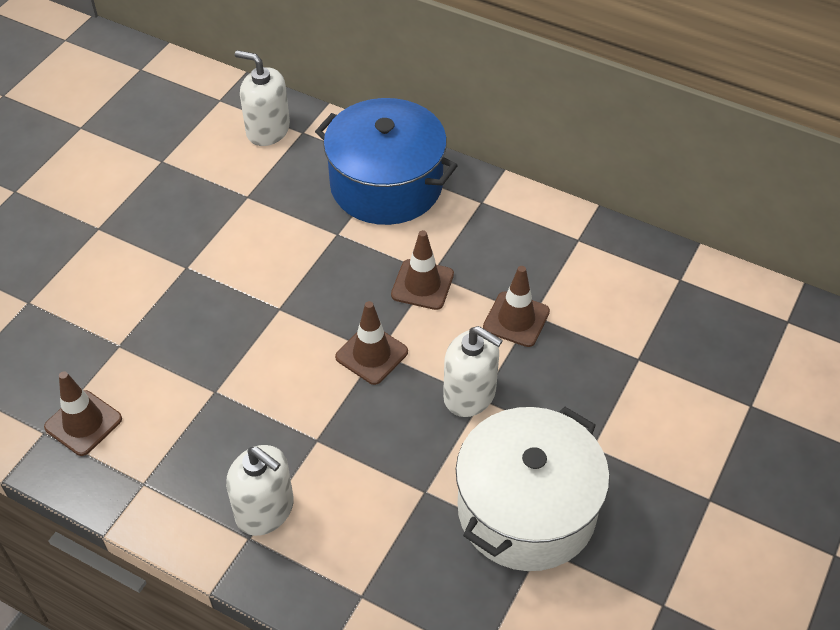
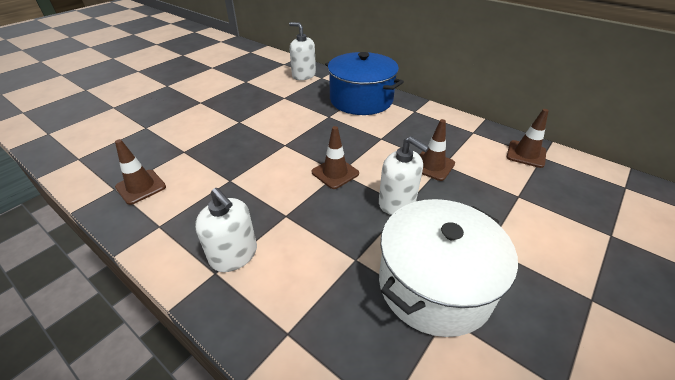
camera: 10 degrees right, 10 degrees down
brown traffic cone [391,230,454,310] -> brown traffic cone moved to [506,109,549,168]

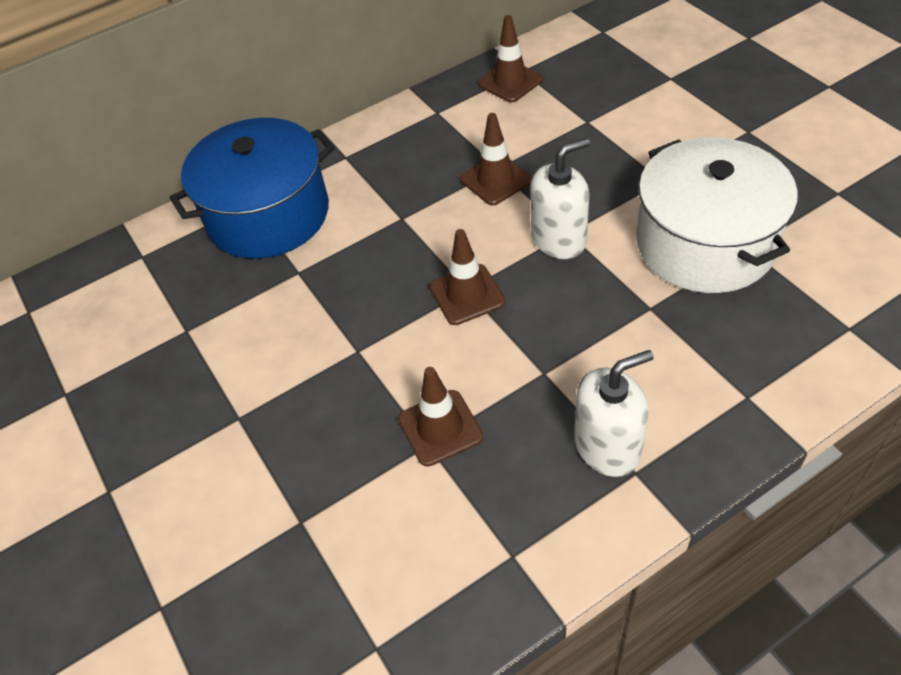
camera: 65 degrees left, 10 degrees up
brown traffic cone [115,139,166,205] -> brown traffic cone moved to [398,367,483,467]
white soap dispenser [289,22,316,80] -> none

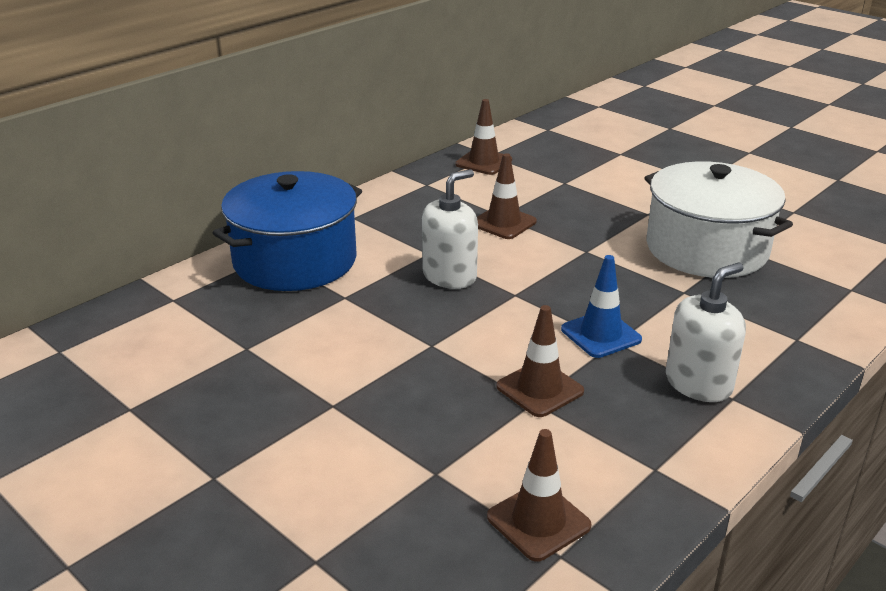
camera: 20 degrees left, 20 degrees down
brown traffic cone [430,229,505,325] -> brown traffic cone moved to [487,429,592,562]
white soap dispenser [530,138,590,259] -> white soap dispenser moved to [422,169,478,289]
none -> blue traffic cone [561,255,642,358]

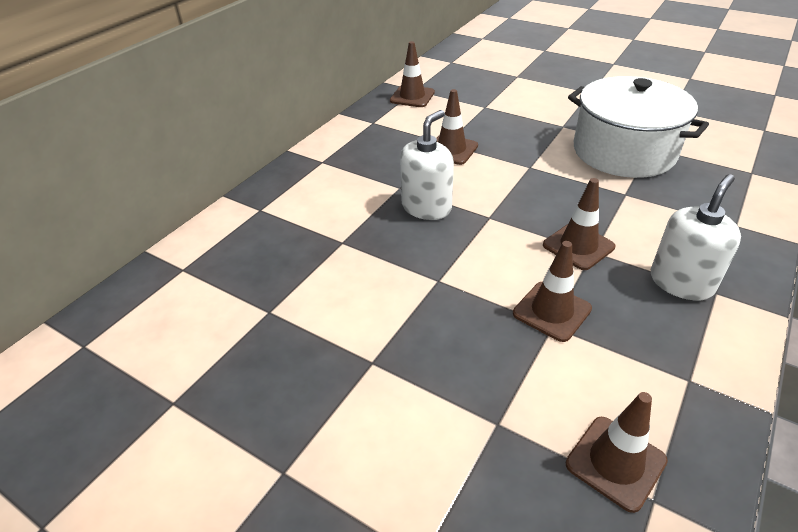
camera: 10 degrees left, 10 degrees up
blue pot [213,171,362,291] -> none
blue traffic cone [561,255,642,358] -> brown traffic cone [543,178,615,270]

